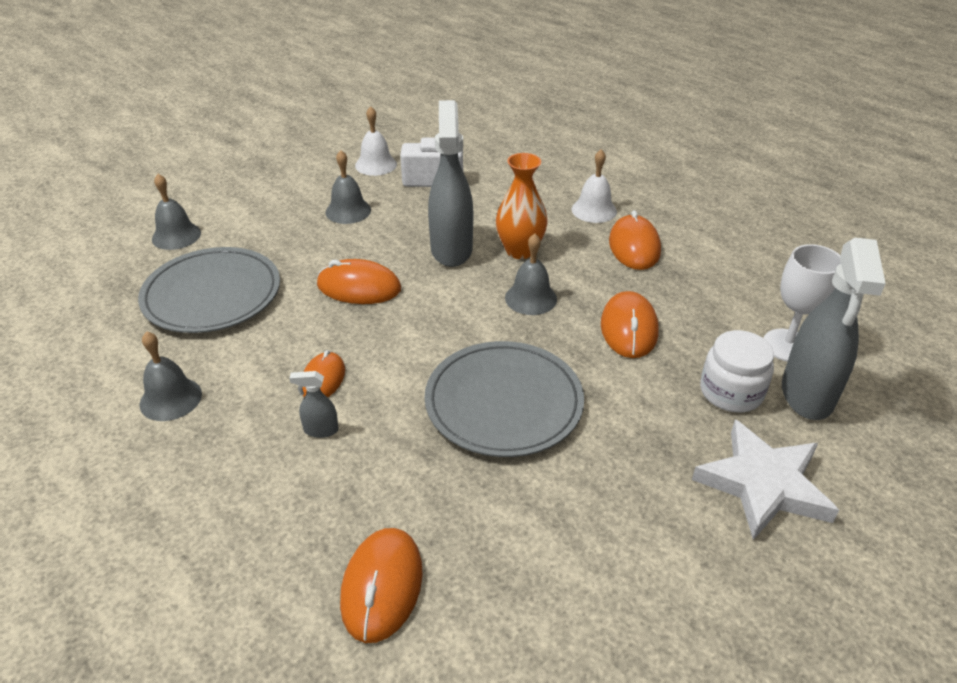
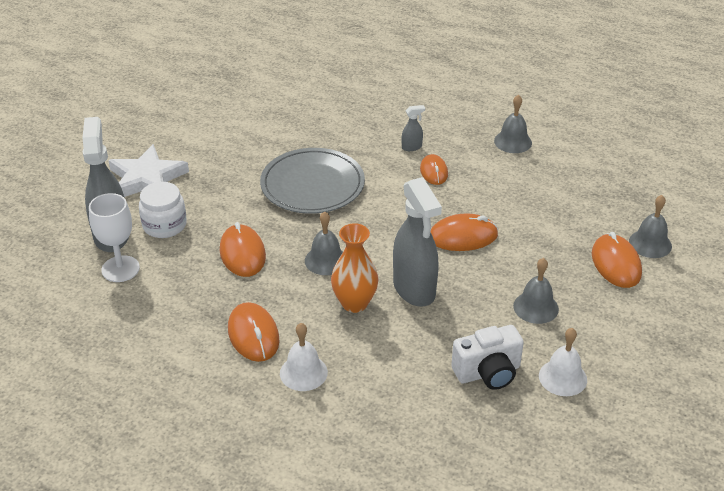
camera: 160 degrees right, 0 degrees up
grey plate [138,247,280,333] -> none
orange mouse [340,528,423,643] -> orange mouse moved to [592,232,642,288]

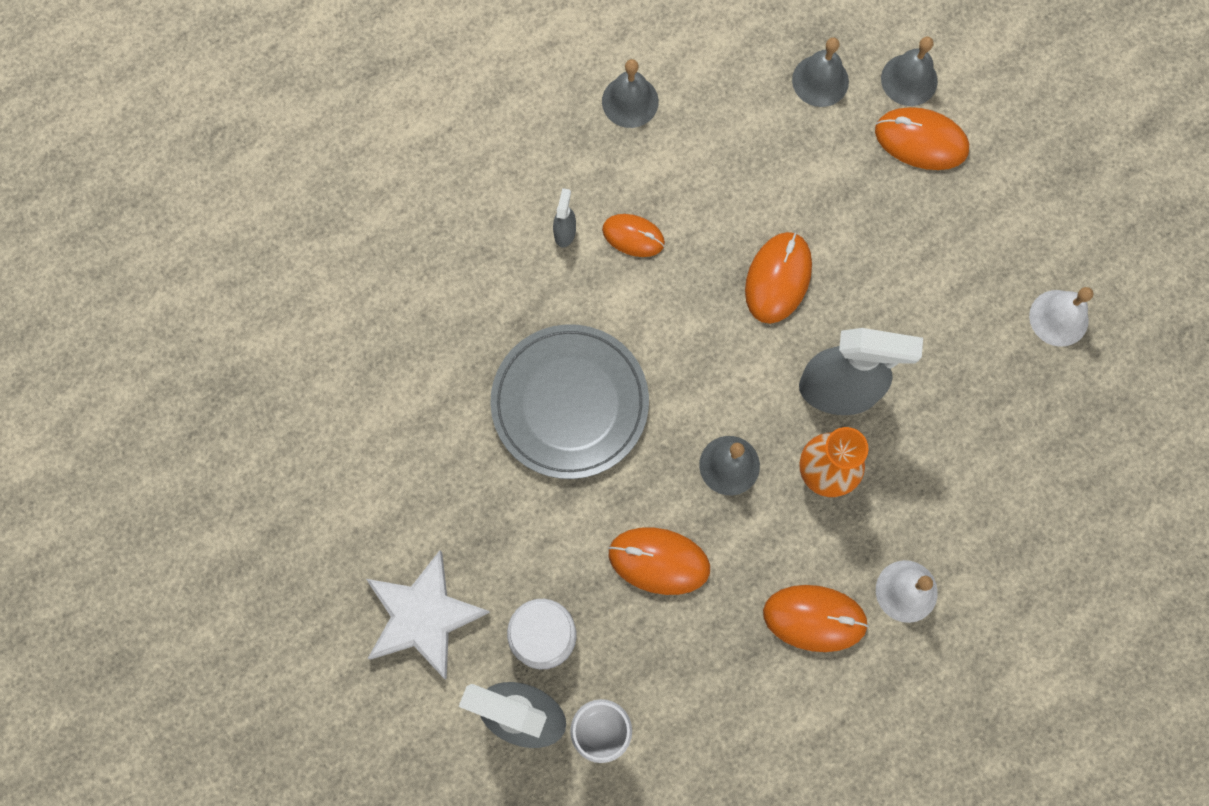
camera: 60 degrees left, 35 degrees up
white camera [451,325,524,390] -> none
grey bell [513,258,559,324] -> grey bell moved to [792,37,849,107]

